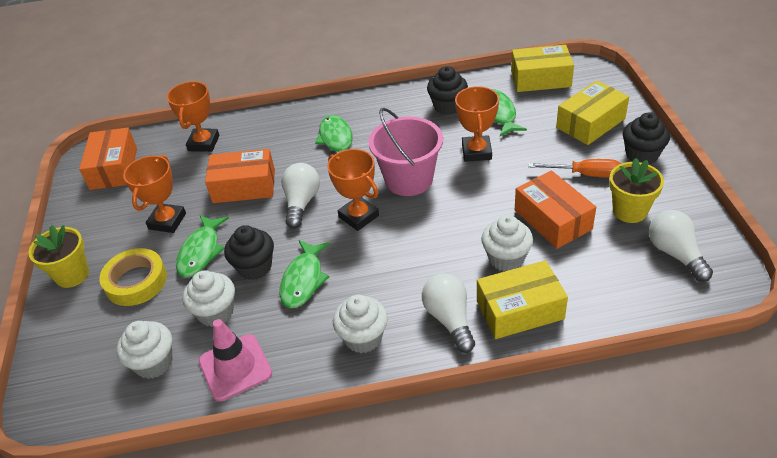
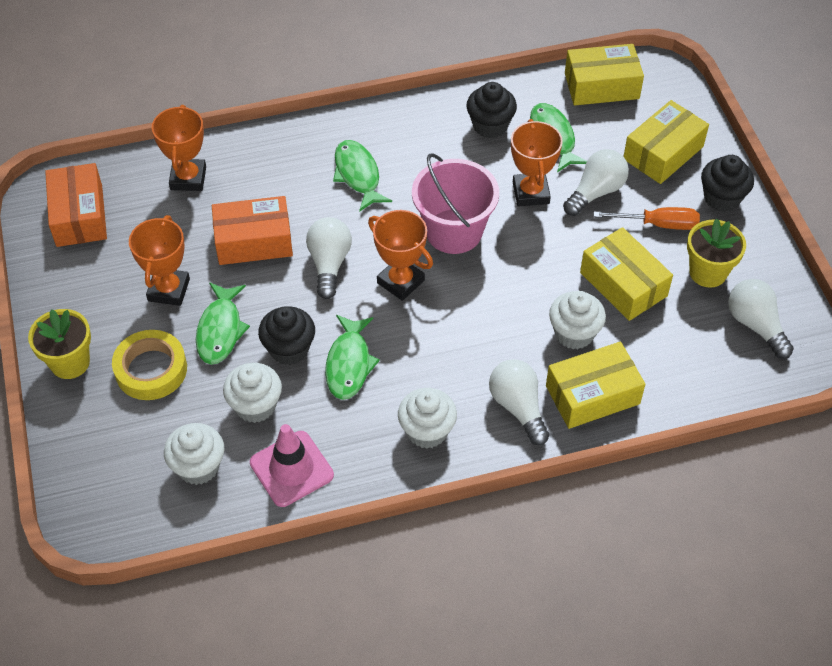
camera: 10 degrees left, 10 degrees up
orange box [515,170,596,249] -> yellow box [580,227,673,321]
none -> white light bulb [563,149,629,216]

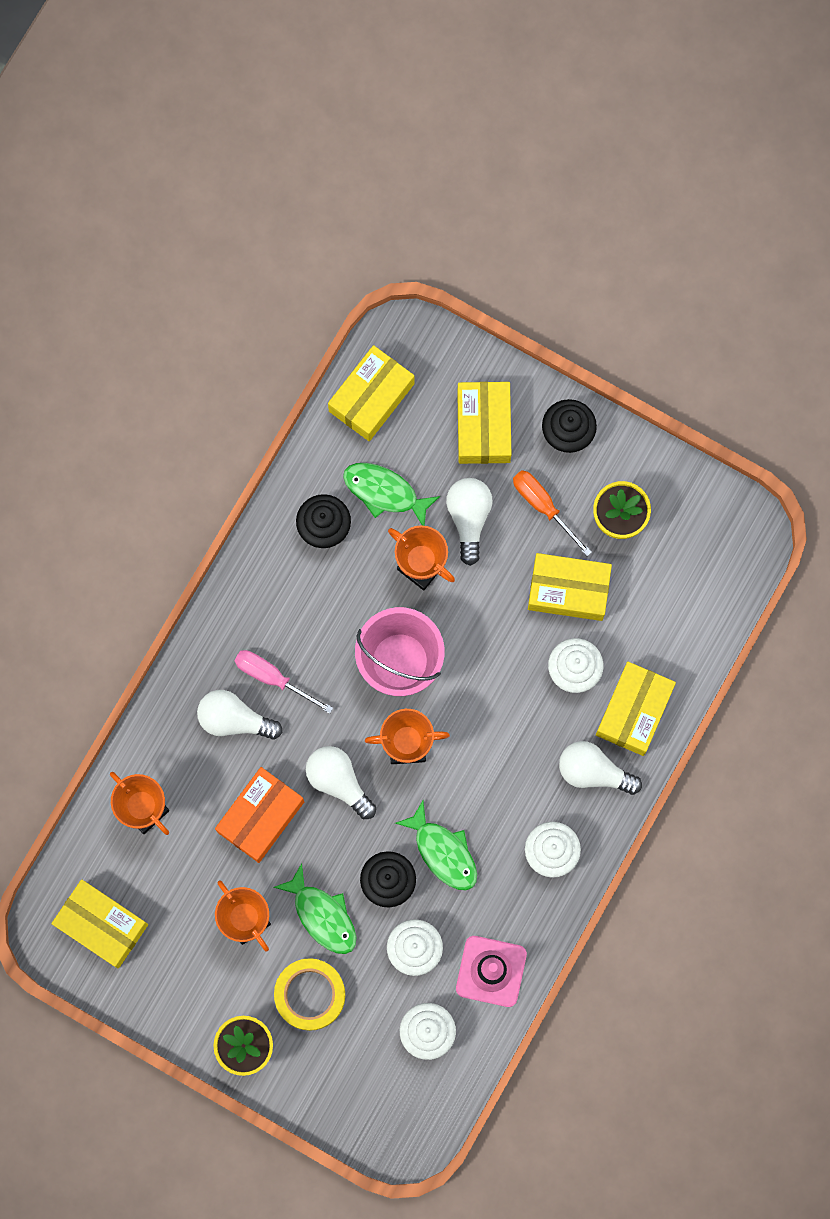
camera: 45 degrees left, 25 degrees up
orange box [45,163,107,247] -> yellow box [51,879,148,969]
green fish [333,140,392,212] -> pink screwdriver [235,650,333,714]
orange screwdriver [594,207,700,230] -> orange screwdriver turned 90 degrees counterclockwise [513,470,592,556]
white light bulb [728,279,794,359] -> white light bulb moved to [197,690,282,740]

